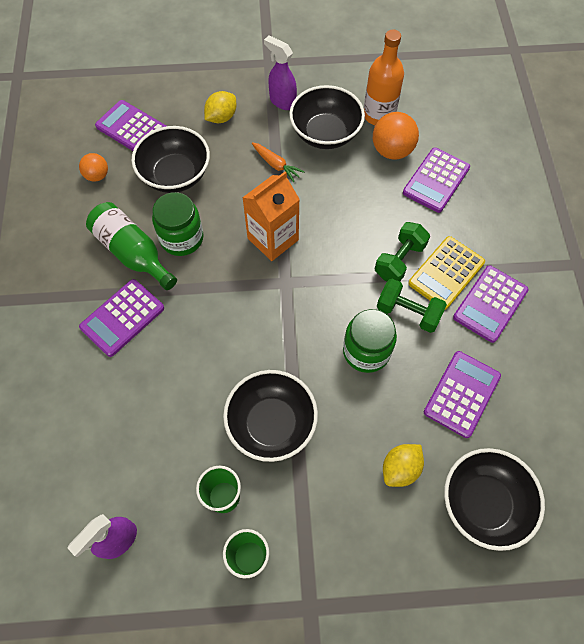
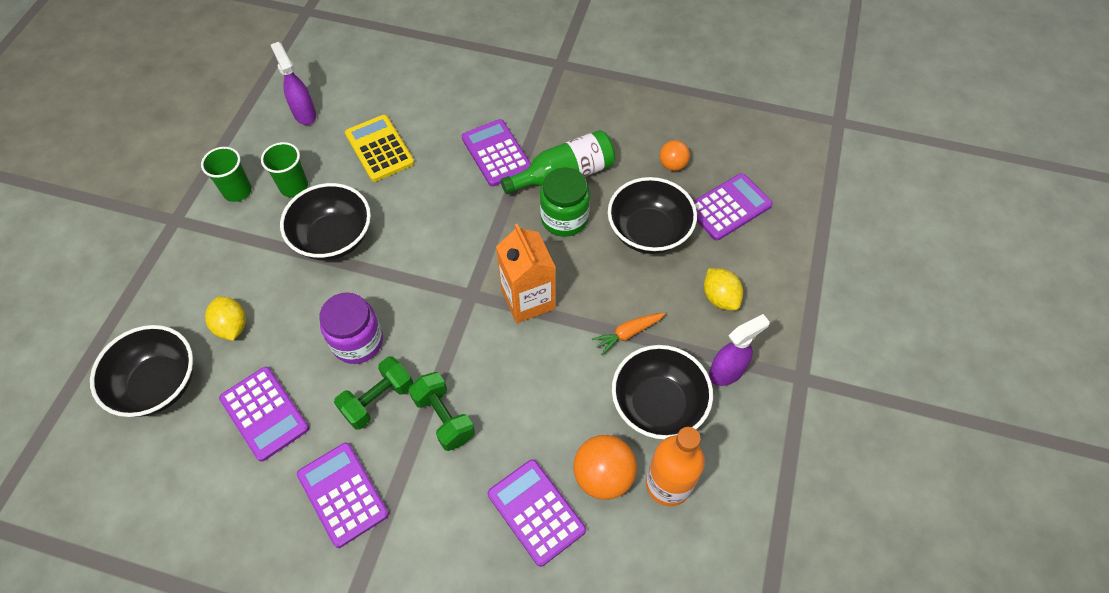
camera: 110 degrees right, 5 degrees down
green jar [343,309,397,373] -> purple jar [319,292,383,364]
yellow calculator [408,236,485,310] -> yellow calculator moved to [345,115,414,182]

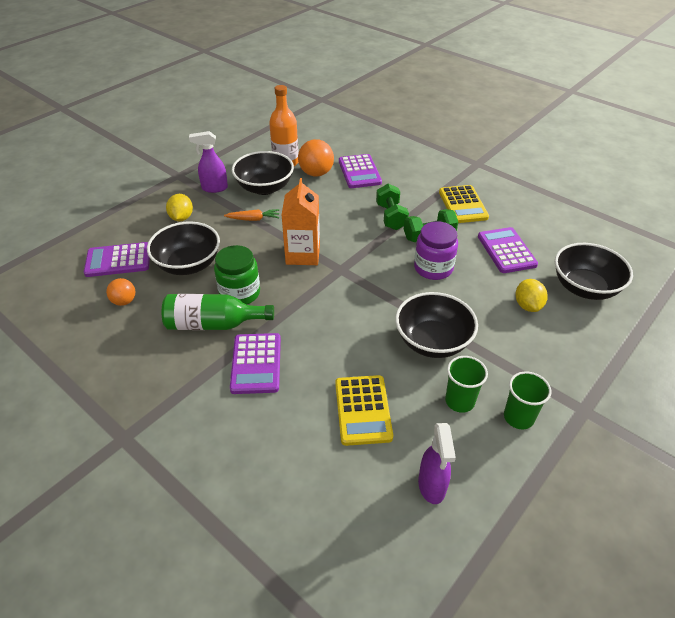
camera: 155 degrees left, 15 degrees down
purple calculator [297,443,389,548] -> yellow calculator [439,185,489,223]

